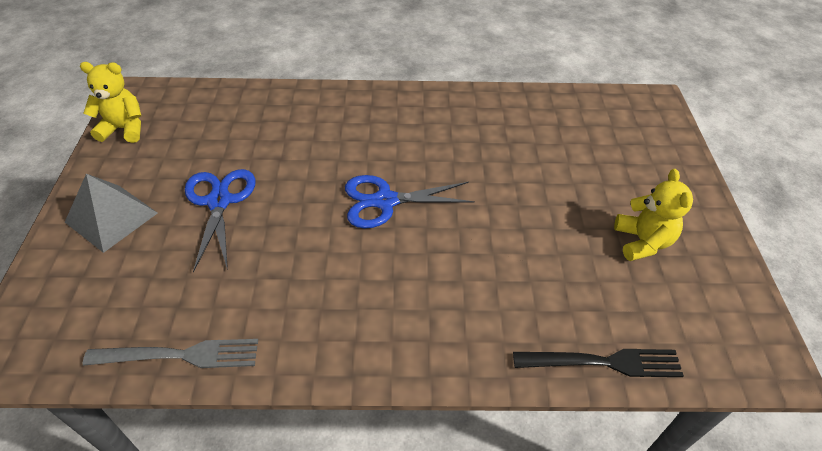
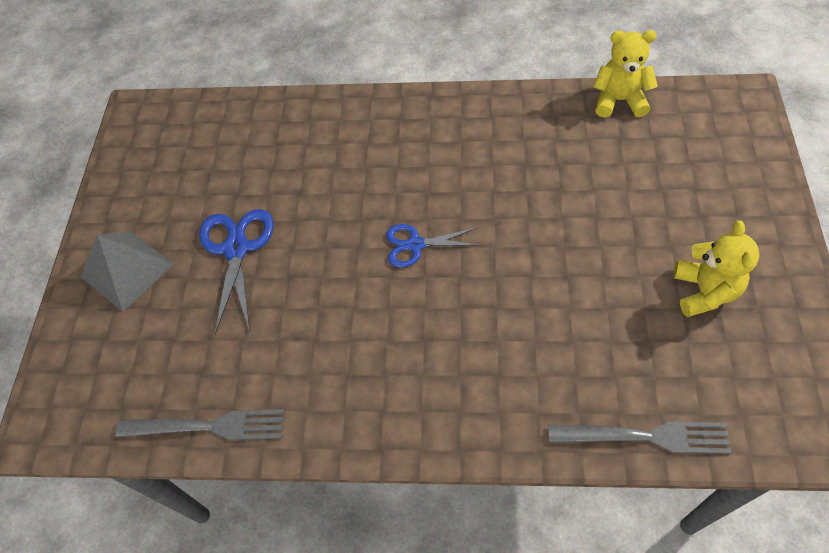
camera: 10 degrees right, 10 degrees up
yellow teddy bear [80,62,142,143] -> yellow teddy bear moved to [594,30,658,118]
blue scissors [345,175,475,228] -> blue scissors [386,224,479,268], size x0.66
black fork [513,349,684,377] -> grey fork [548,421,732,454]

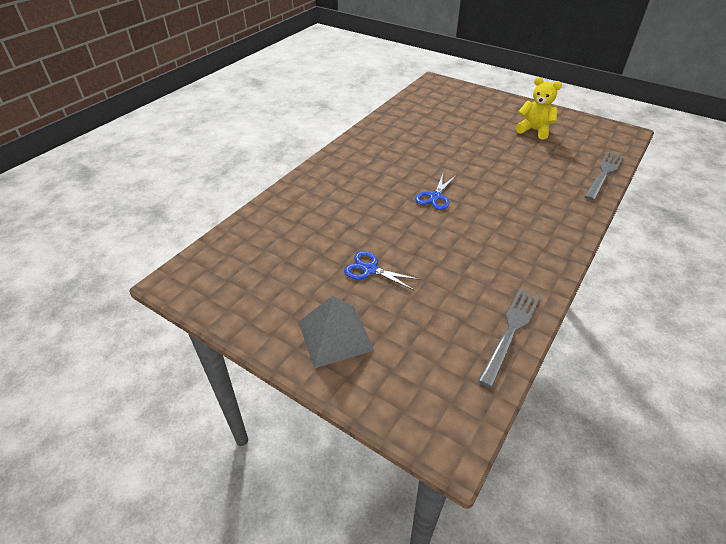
camera: 65 degrees left, 15 degrees down
blue scissors [199,209,274,334] -> blue scissors [344,251,420,290], size x0.66
yellow teddy bear [594,30,658,118] -> none

